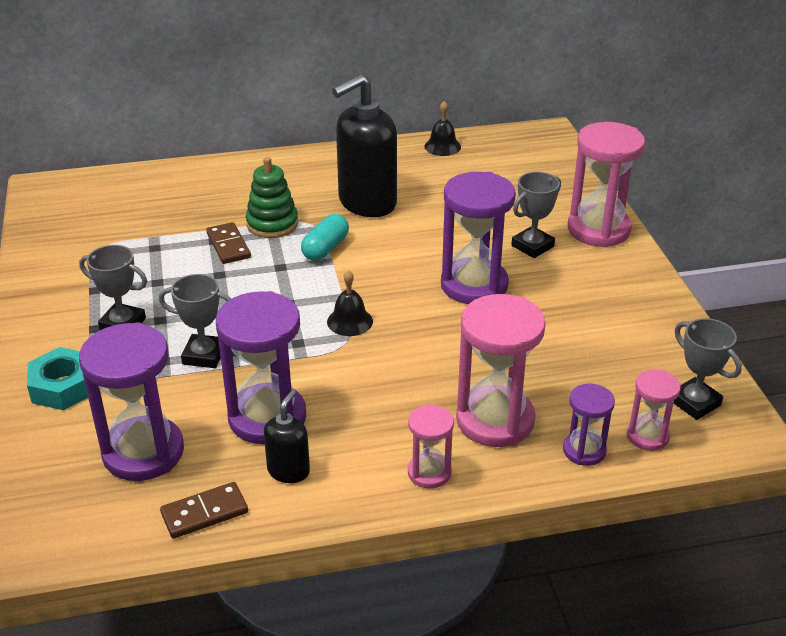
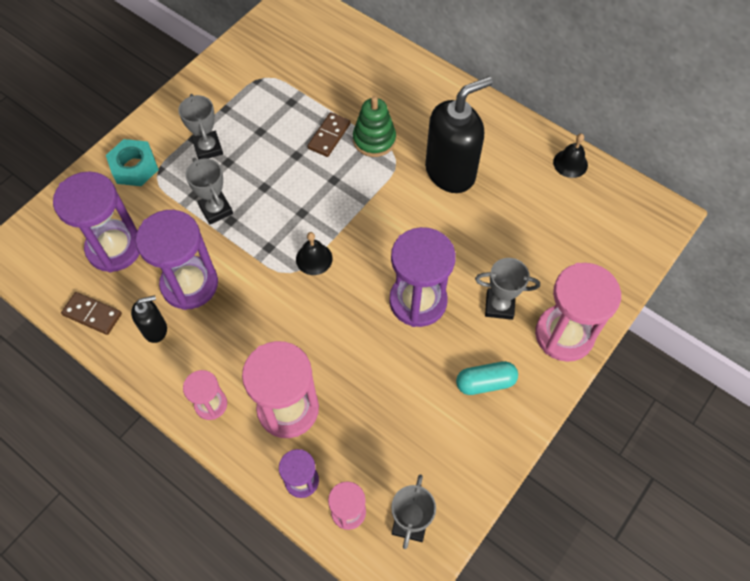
camera: 50 degrees right, 25 degrees up
turquoise capsule [301,214,349,261] -> turquoise capsule moved to [456,361,518,395]
black soap dispenser [332,74,397,217] -> black soap dispenser turned 135 degrees clockwise [425,76,493,193]

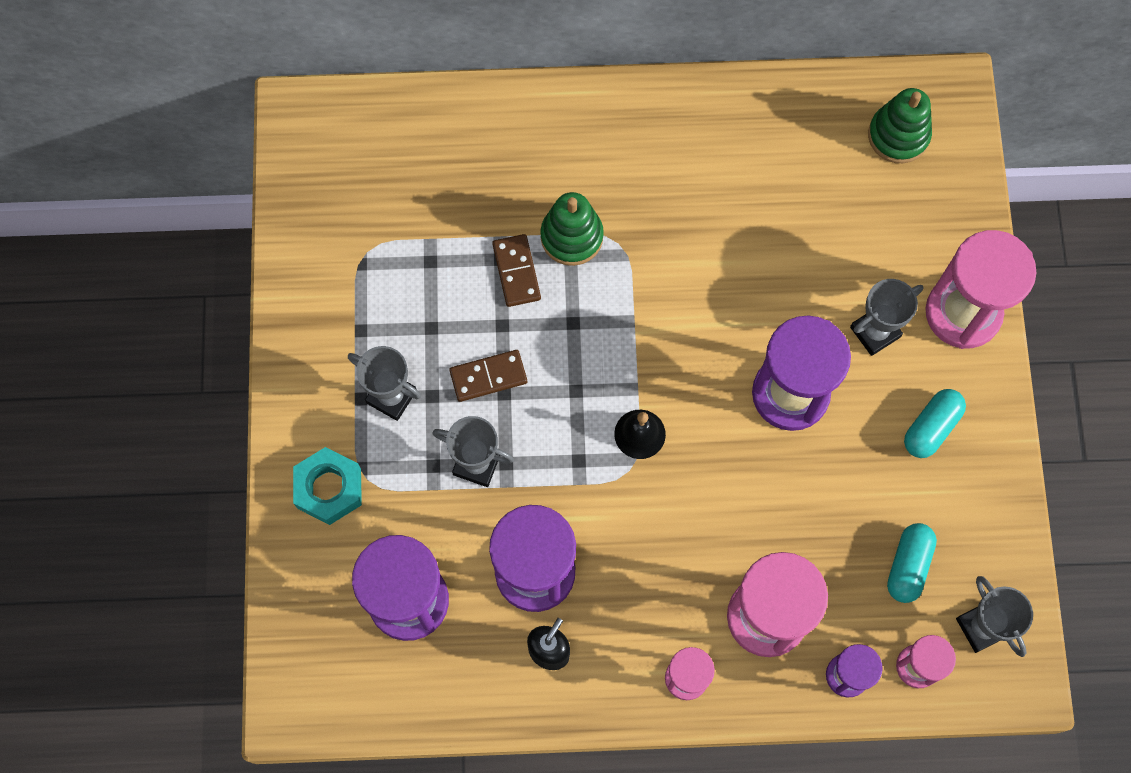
camera: 40 degrees left, 10 degrees up
brown domino [61,292,122,335] -> brown domino moved to [449,350,527,402]
black soap dispenser [425,76,493,193] -> none
black bell [553,134,588,178] -> none
none -> green stacking toy [868,88,932,163]
none -> turquoise capsule [887,523,937,603]

